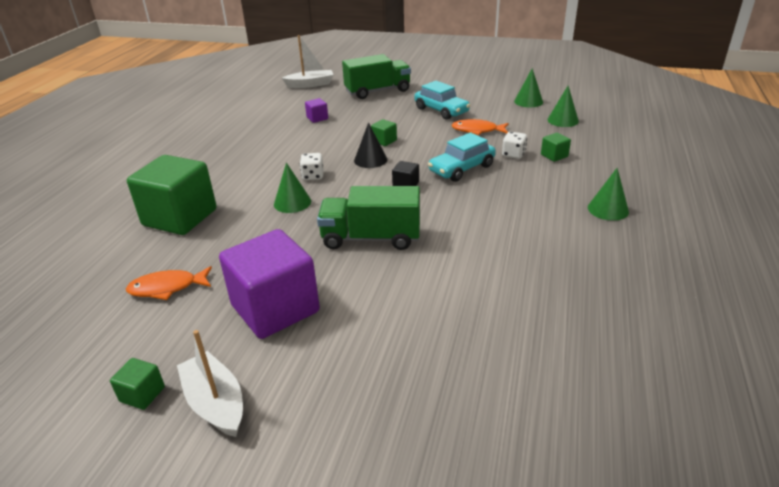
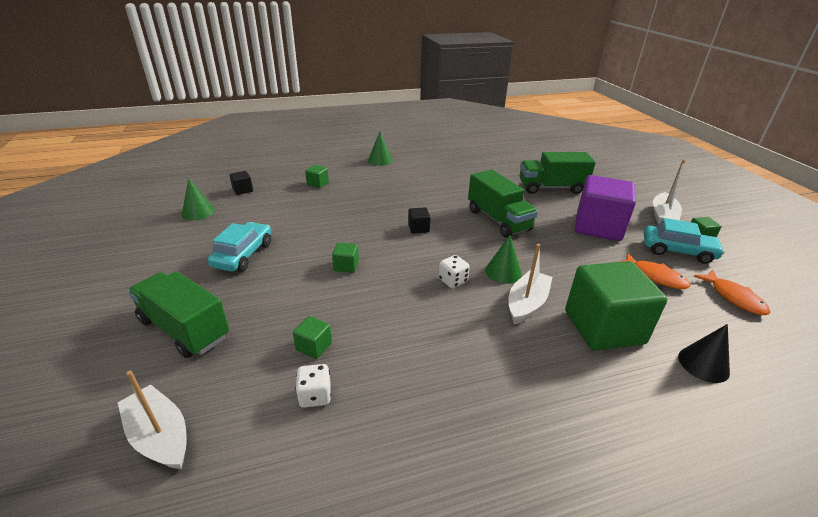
camera: 125 degrees left, 0 degrees up
purple cube [305,98,328,123] -> green cube [293,316,332,359]
black cone [354,122,387,168] -> black cone moved to [678,324,730,383]
turquoise car [428,132,496,182] -> turquoise car moved to [644,218,725,264]
orange fish [452,119,509,135] -> orange fish moved to [693,270,770,315]
white dice [502,132,527,159] -> white dice moved to [295,364,331,408]
green cone [547,86,579,127] -> black cube [229,171,253,195]
none -> white boat [509,244,552,325]
none -> green truck [519,152,596,194]

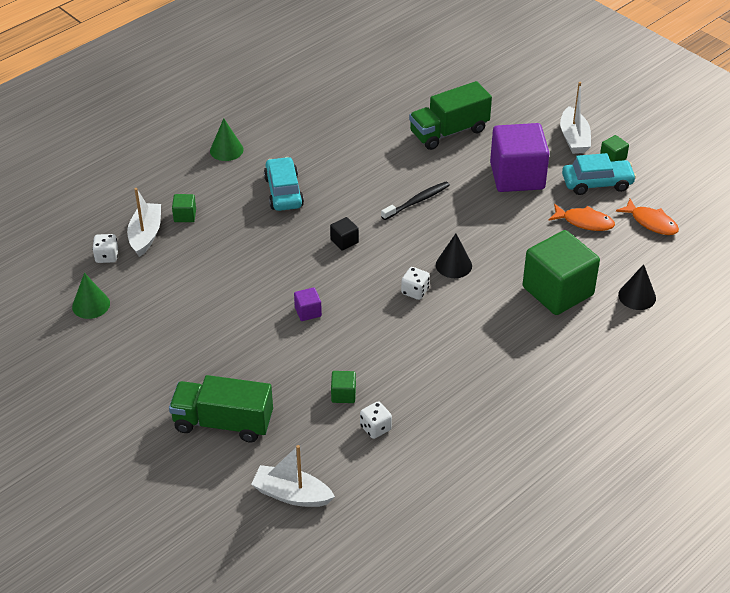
camera: 25 degrees left, 10 degrees up
turquoise car [208,222,271,272] -> turquoise car moved to [264,157,304,211]
black cube [229,171,253,195] -> white dice [92,234,118,263]
green cube [332,242,359,273] -> purple cube [294,287,322,321]
green truck [468,169,538,238] -> black toothbrush [381,182,450,220]
green cone [485,235,522,284] -> black cone [436,234,472,278]
white boat [509,244,552,325] -> white boat moved to [127,188,161,257]

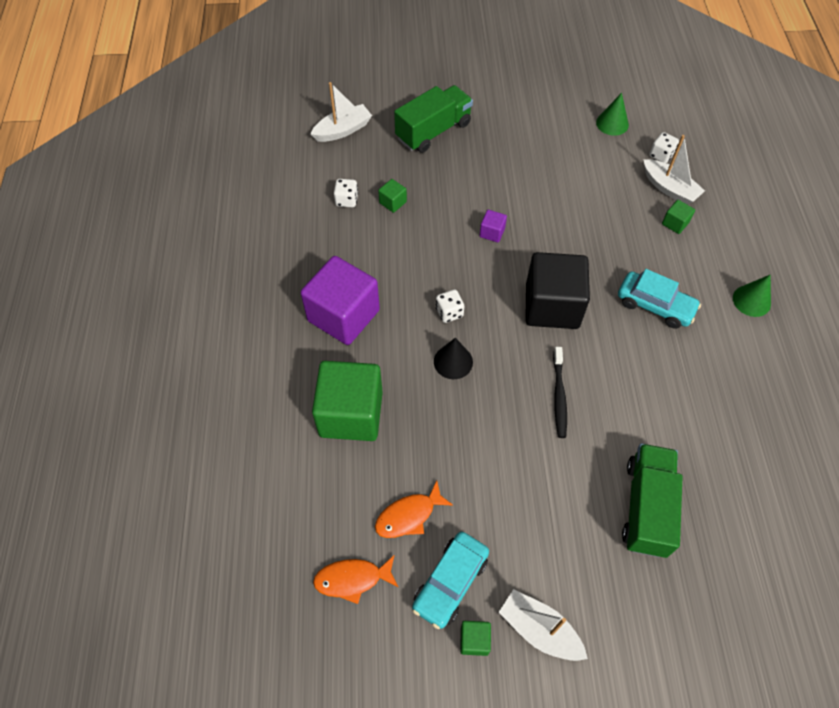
camera: 130 degrees right, 15 degrees up
black cube [330,217,359,251] -> black cube [525,252,590,329], size x2.42
purple cube [490,123,550,192] -> purple cube moved to [301,256,380,345]
black cone [618,264,656,310] -> none

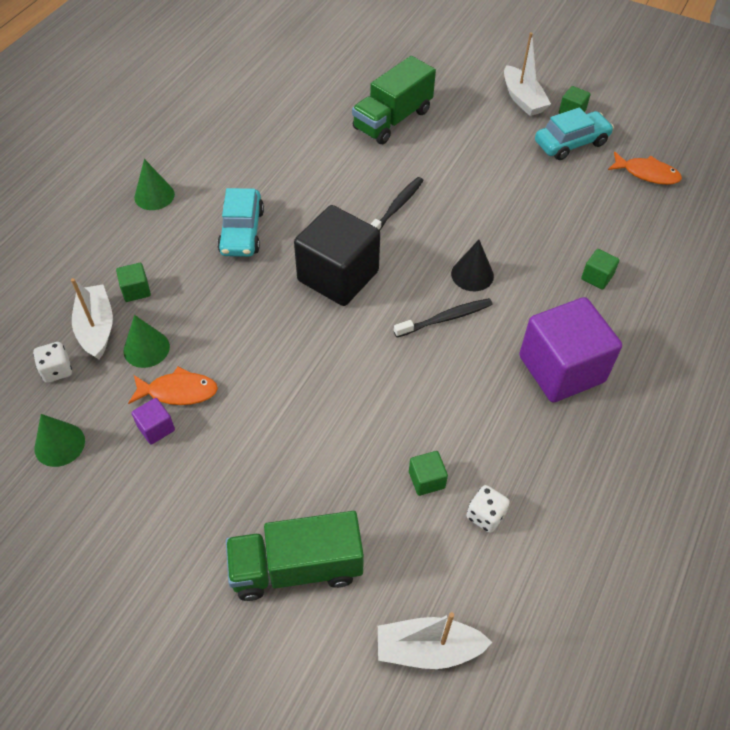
camera: 150 degrees left, 5 degrees down
green cube [312,361,383,441] -> green cube [581,249,619,290], size x0.41
orange fish [375,481,453,538] -> orange fish moved to [128,366,218,405]
white dice [436,290,464,323] -> black toothbrush [394,298,493,338]
purple cube [479,210,507,242] -> purple cube moved to [132,398,175,445]
turquoise car [618,269,701,329] -> turquoise car turned 150 degrees counterclockwise [217,188,264,257]
none -> green cone [123,315,170,368]

